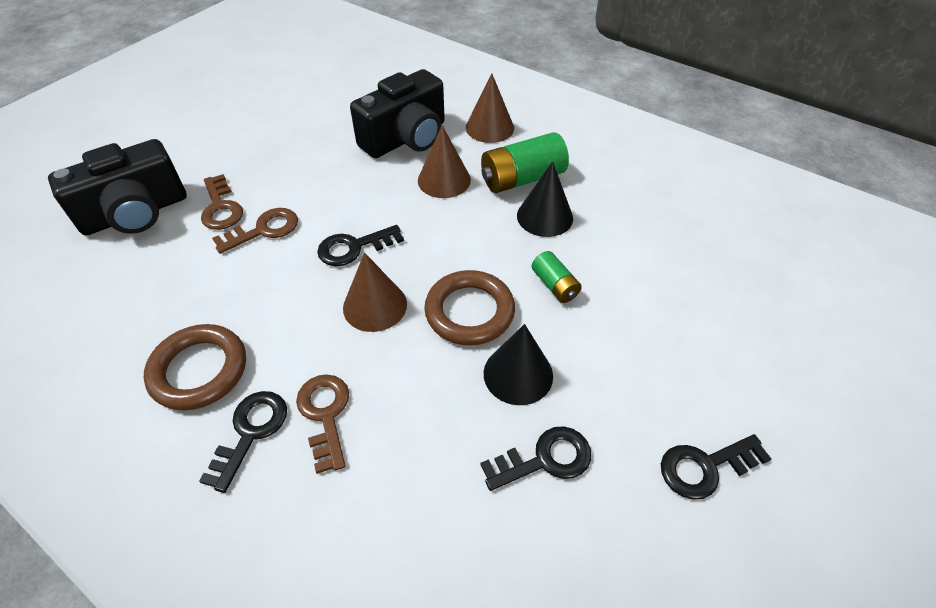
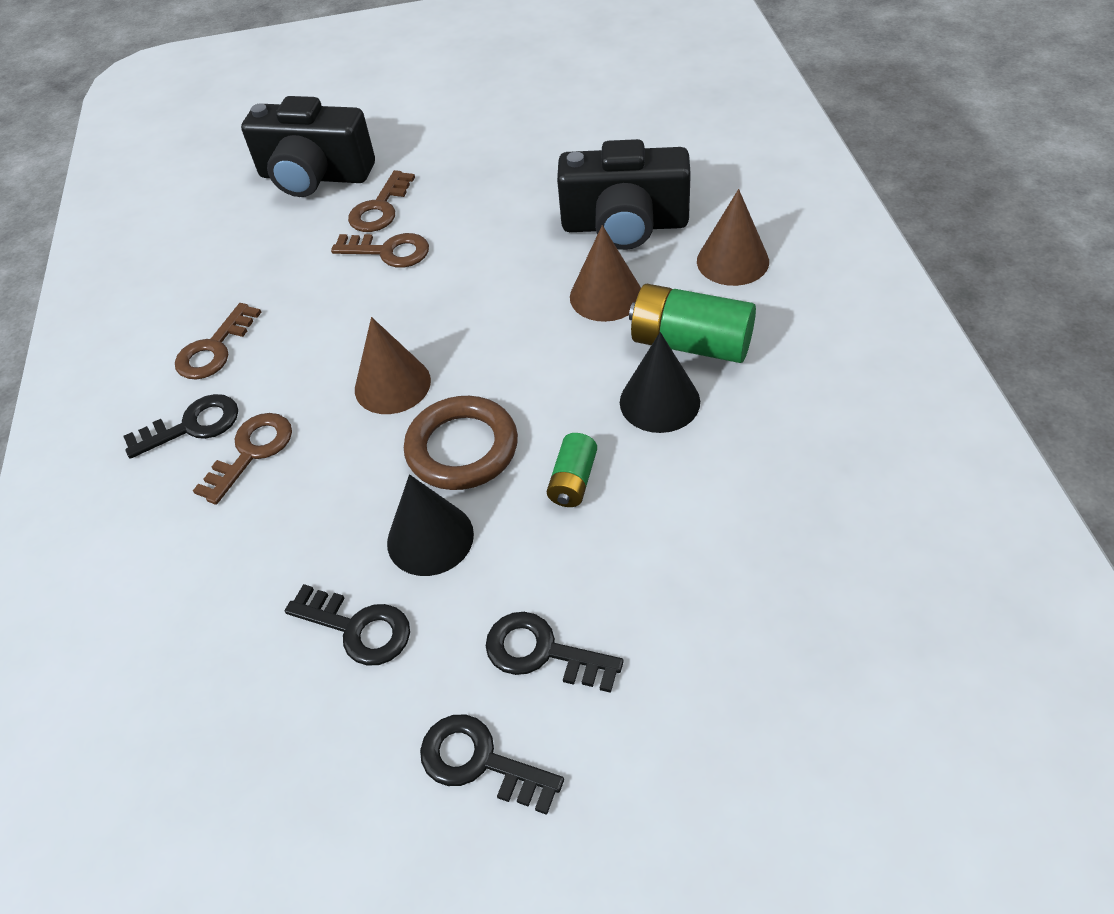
camera: 50 degrees right, 0 degrees up
brown ring [144,324,246,410] -> brown key [175,303,262,379]
black key [317,225,404,266] -> black key moved to [486,612,623,693]

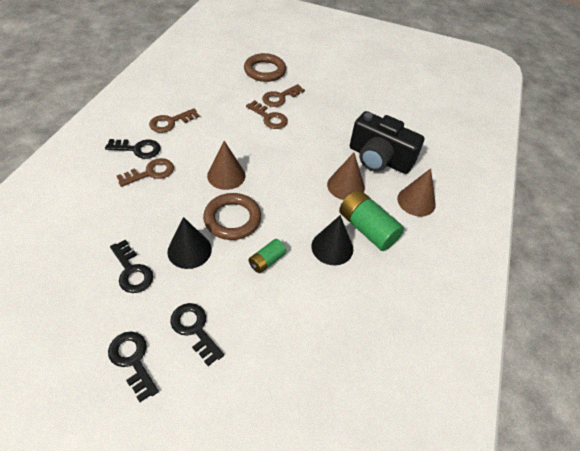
camera: 20 degrees right, 0 degrees up
black camera [241,96,375,197] -> brown ring [244,53,286,82]

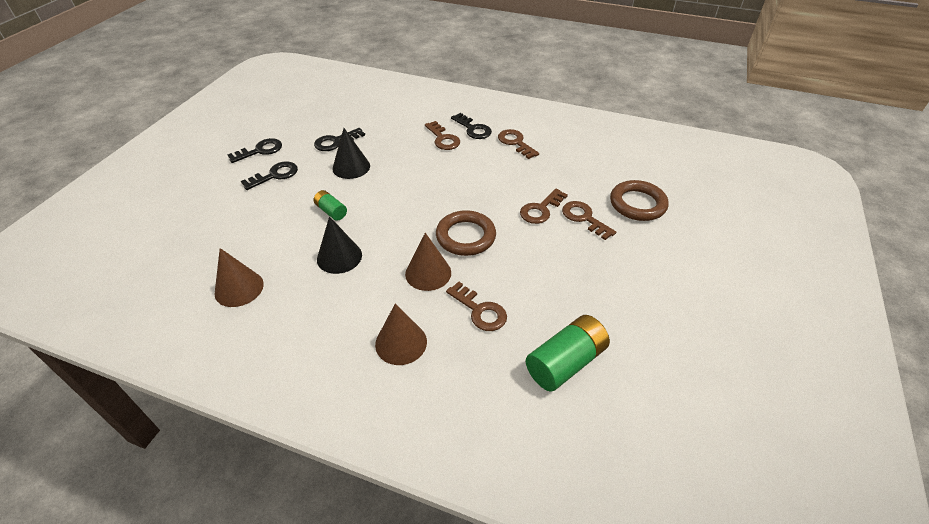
camera: 95 degrees right, 5 degrees down
black key [105,139,161,159] -> black key turned 45 degrees counterclockwise [451,113,492,139]
brown ring [203,193,261,240] -> brown ring moved to [436,210,496,256]
brown cone [207,141,245,190] -> brown cone moved to [215,248,264,307]
green battery [339,190,404,251] -> green battery moved to [526,315,610,392]
black camera [350,111,424,174] -> brown key [446,281,507,331]

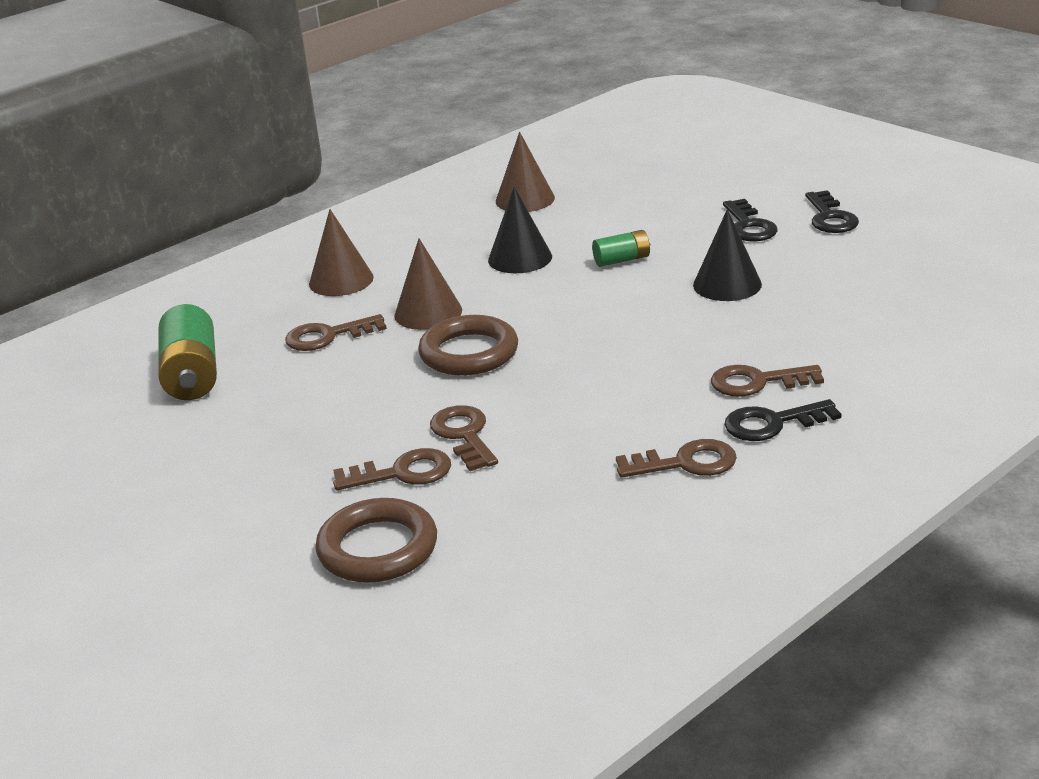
camera: 120 degrees right, 15 degrees down
black key [314,128,365,151] -> none

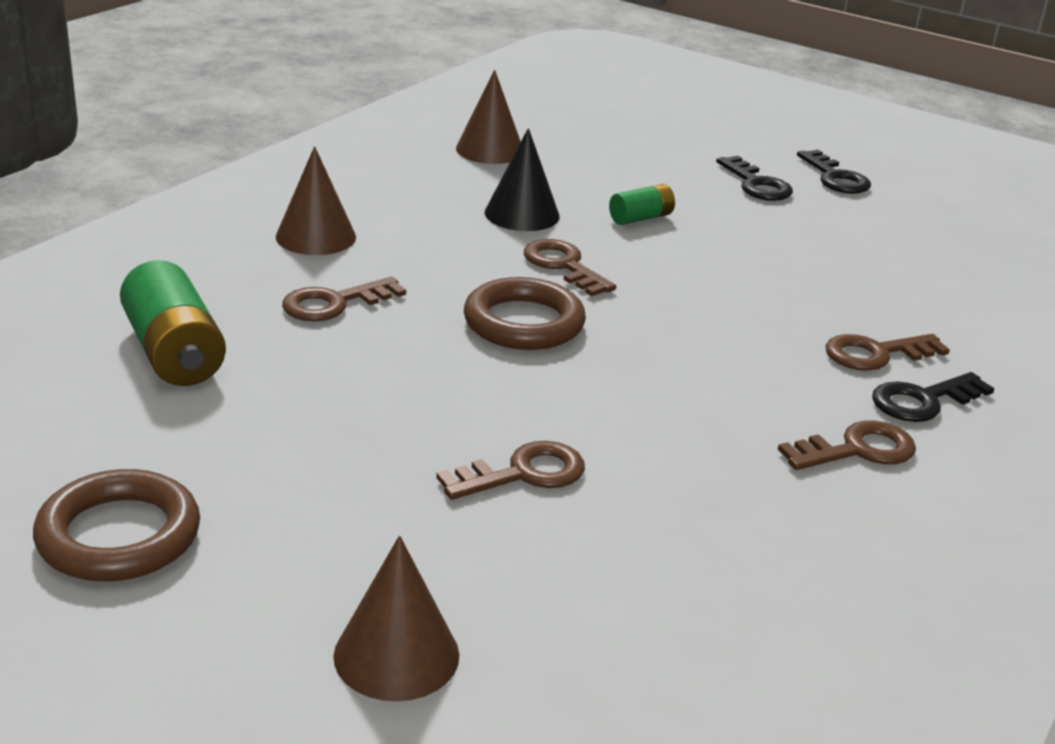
camera: 20 degrees left, 0 degrees up
brown ring [315,498,437,583] -> brown ring moved to [33,469,200,582]
brown cone [394,239,462,330] -> brown cone moved to [333,536,459,701]
brown key [430,405,498,471] -> brown key moved to [524,239,616,296]
black cone [693,209,762,301] -> none

